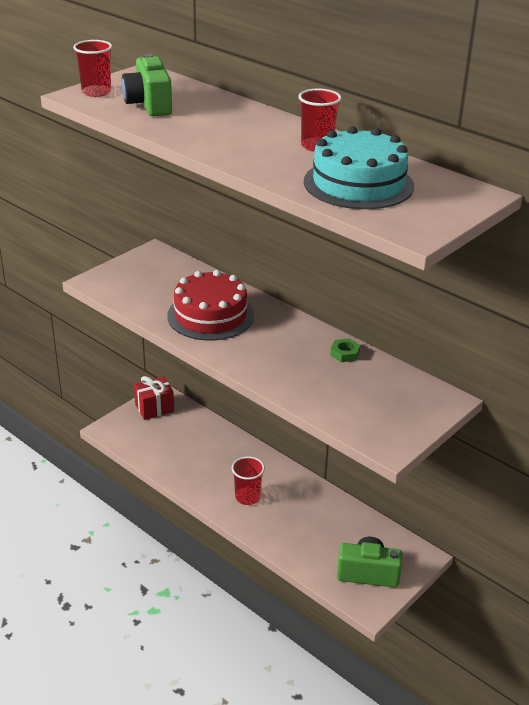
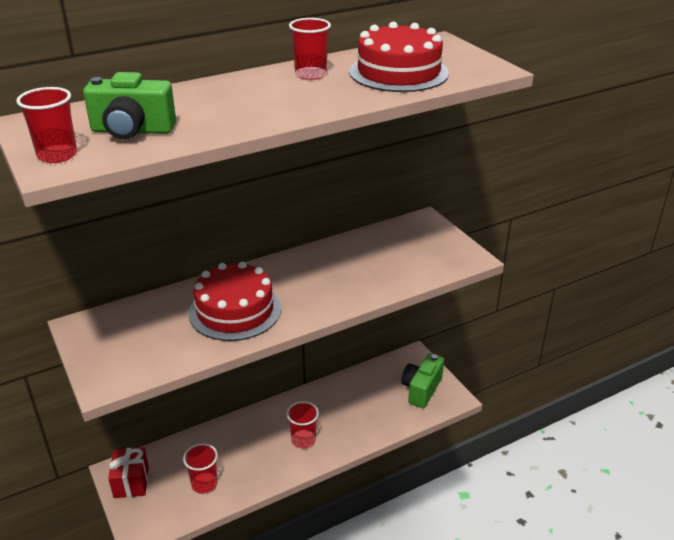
camera: 70 degrees left, 0 degrees up
turquoise cake [304,126,414,209] -> red cake [349,22,449,92]
green nut [330,338,361,362] -> none
none -> red cup [183,443,218,494]

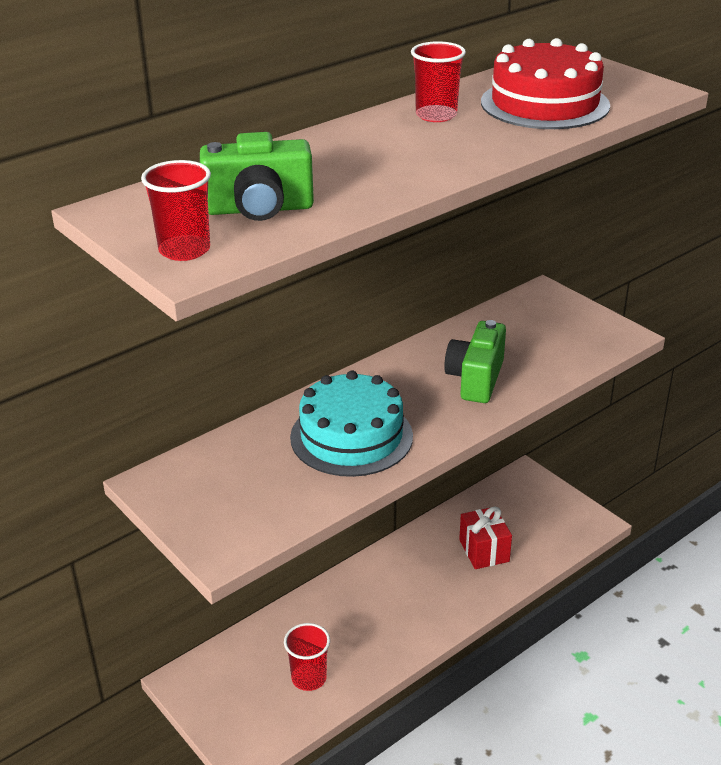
camera: 10 degrees left, 0 degrees up
red gift [108,447,149,498] -> red gift moved to [459,507,512,569]
red cake [189,262,281,341] -> turquoise cake [290,371,413,477]
red cup [287,401,319,448] -> none
green camera [401,353,444,408] -> green camera moved to [444,320,506,403]

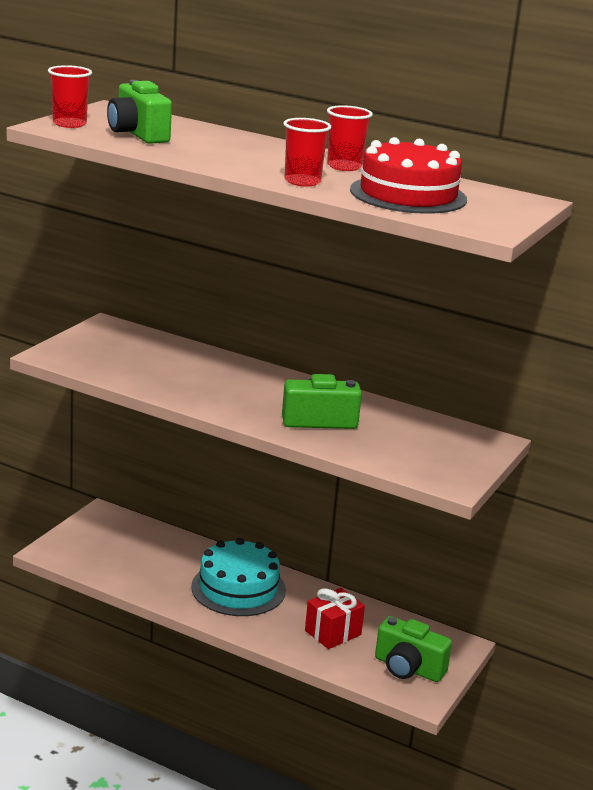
camera: 65 degrees right, 10 degrees down
red cup [284,623,330,691] -> red cup moved to [283,118,331,187]
turquoise cake [290,371,413,477] -> turquoise cake moved to [191,538,286,616]
none -> green camera [375,616,452,682]

